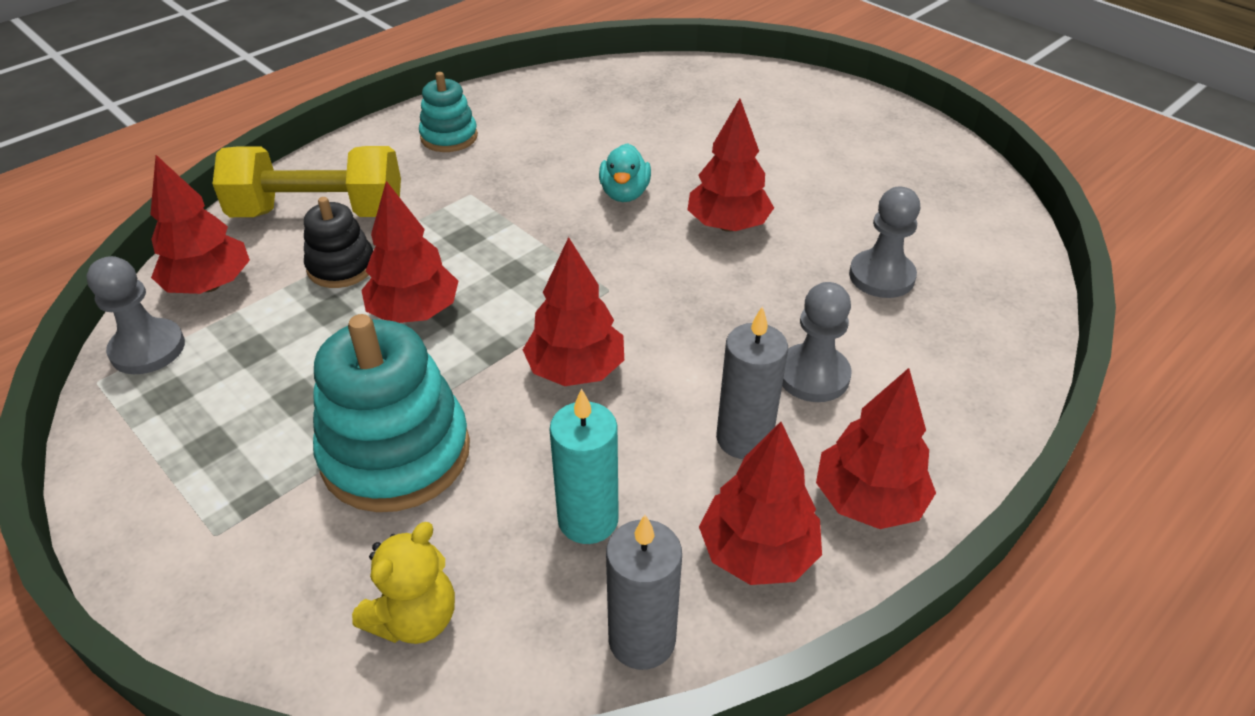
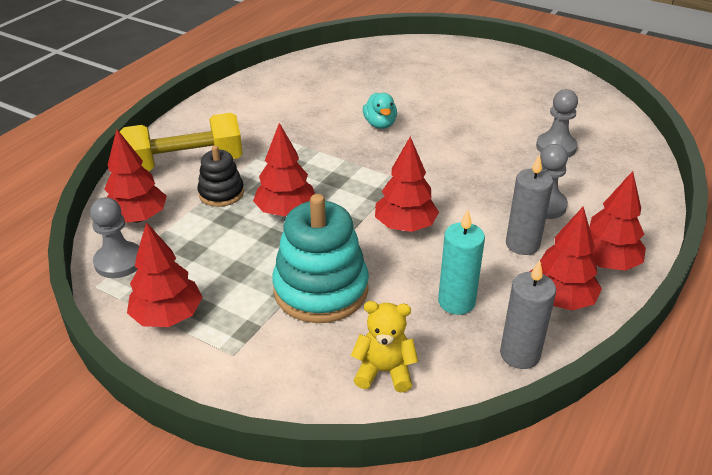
camera: 15 degrees left, 5 degrees down
yellow teddy bear [352,522,455,644] -> yellow teddy bear turned 105 degrees counterclockwise [351,301,418,393]
turquoise stacking toy [419,72,478,152] -> none
red tree [687,99,774,232] -> red tree moved to [127,222,203,327]

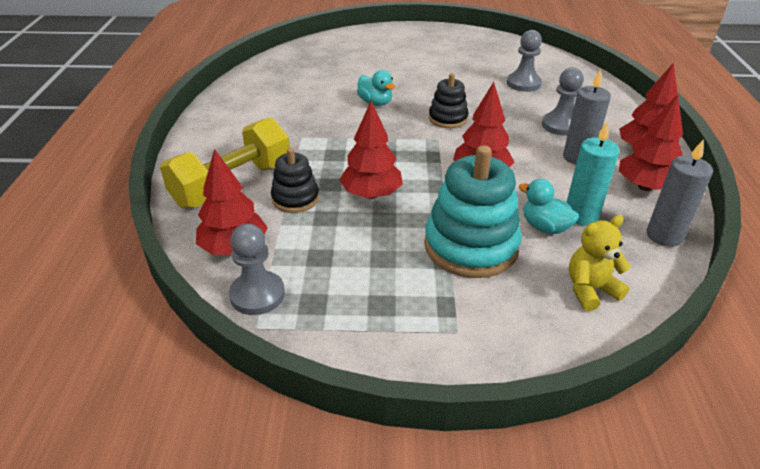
camera: 30 degrees left, 0 degrees up
red tree [127,222,203,327] -> none
none -> black stacking toy [429,73,469,128]
none -> turquoise duck [519,179,579,234]

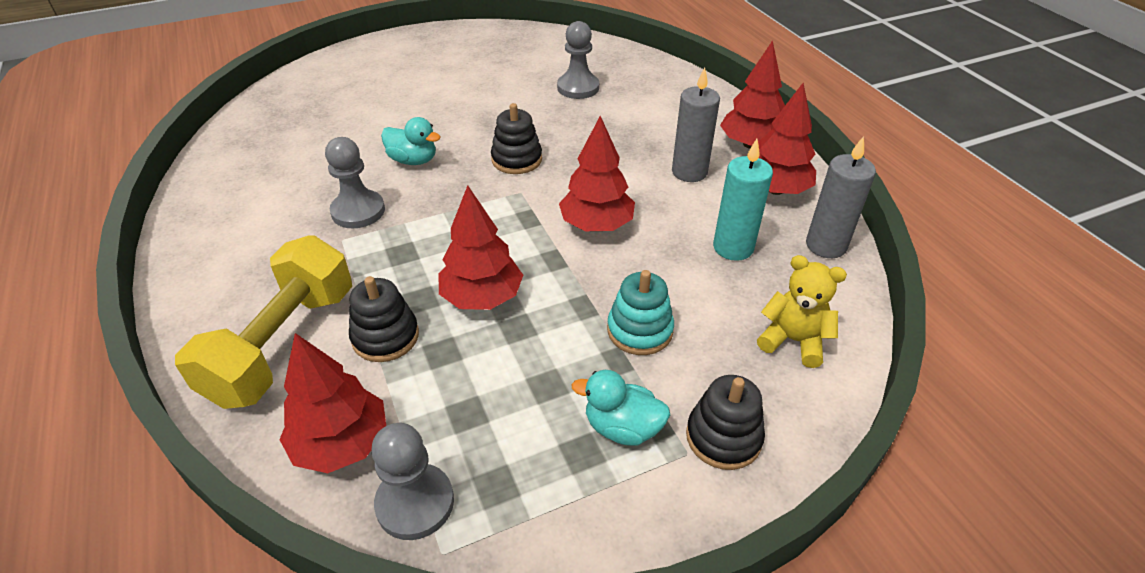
camera: 25 degrees left, 5 degrees up
turquoise stacking toy [424,145,522,278] -> turquoise stacking toy [607,270,674,355], size x0.56
turquoise duck [519,179,579,234] -> turquoise duck moved to [572,370,670,446]
grey pawn [542,68,584,136] -> grey pawn moved to [325,137,385,228]
yellow teddy bear [569,215,631,311] -> yellow teddy bear turned 75 degrees clockwise [757,255,847,368]
none -> black stacking toy [686,375,765,470]

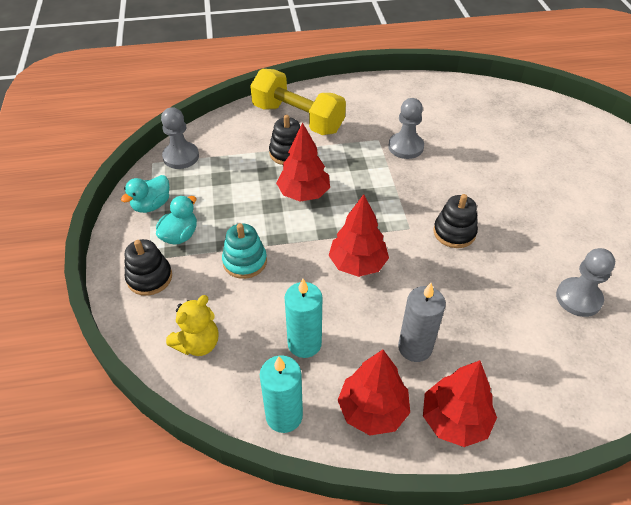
camera: 105 degrees right, 5 degrees up
red tree [279,333,386,473] -> none
turquoise duck [381,117,440,165] -> turquoise duck moved to [121,175,169,213]
grey candle [806,136,876,258] -> turquoise candle [260,355,303,433]

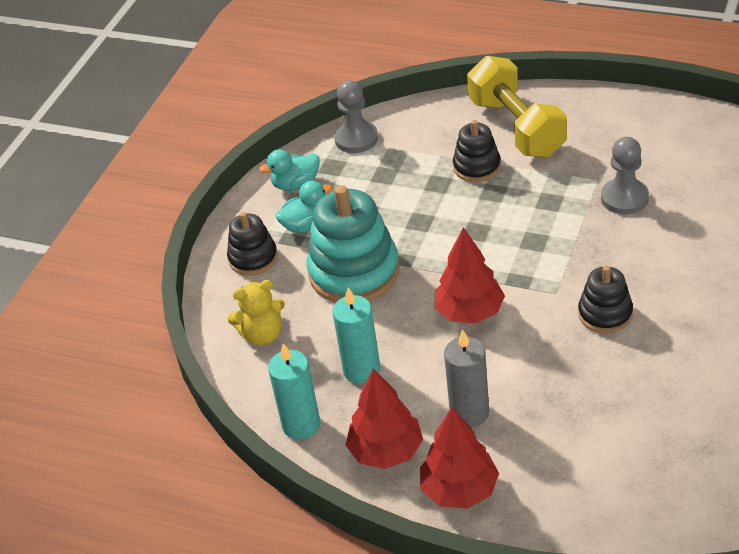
camera: 35 degrees right, 5 degrees down
turquoise stacking toy [222,223,267,279] -> turquoise stacking toy [307,185,399,303], size x1.80
red tree [276,123,330,202] -> none
grey pawn [556,248,615,317] -> none

